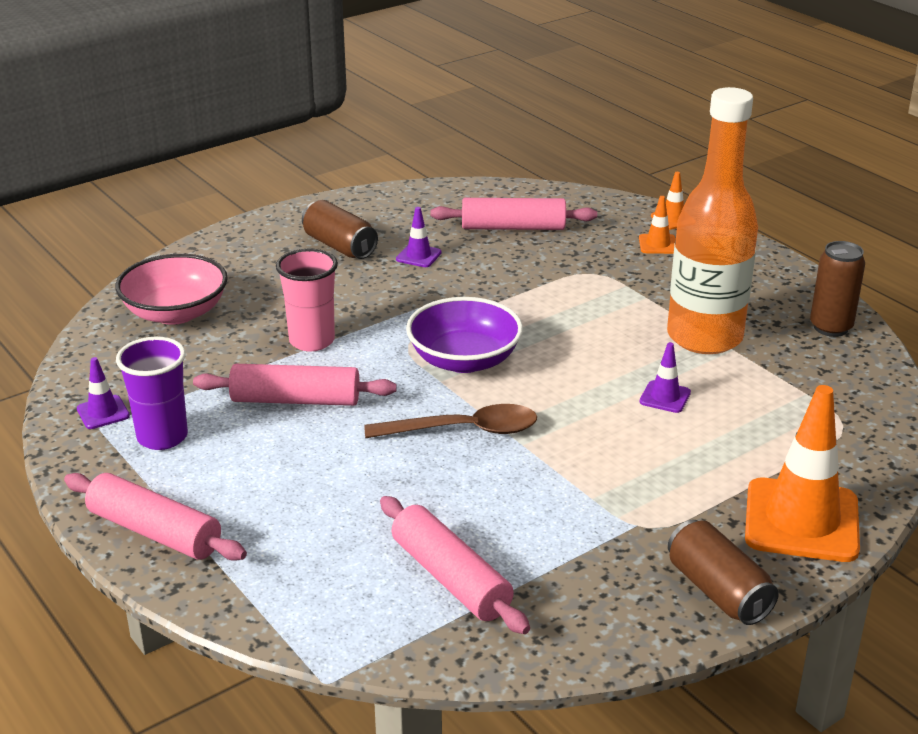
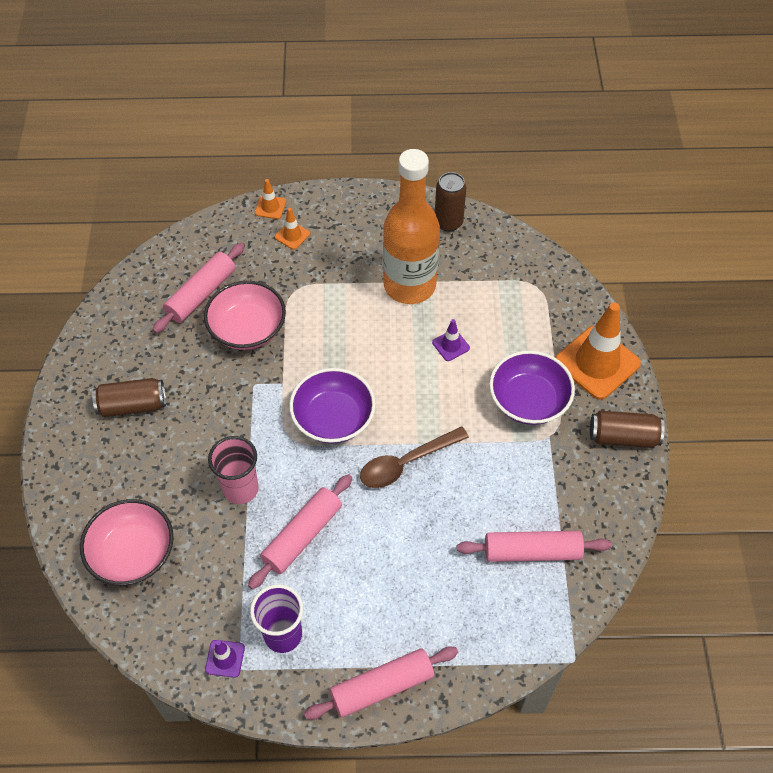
camera: 55 degrees left, 25 degrees up
brown spoon [364,404,537,438] -> brown spoon turned 150 degrees counterclockwise [360,426,469,488]
purple traffic cone [396,207,442,267] -> none
none -> pink bowl [204,281,286,350]
none -> purple bowl [489,350,575,425]

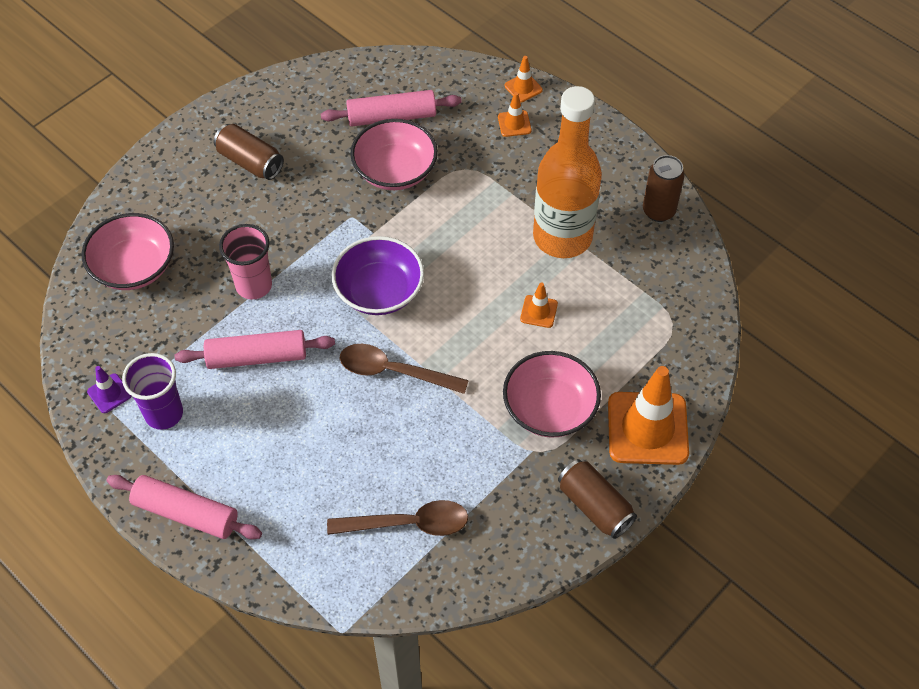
camera: 45 degrees right, 0 degrees up
purple traffic cone [432,319,470,361] -> orange traffic cone [520,282,558,328]
pink rolling pin [457,531,612,562] -> brown spoon [327,500,468,536]
purple bowl [489,350,575,425] -> pink bowl [503,351,601,438]

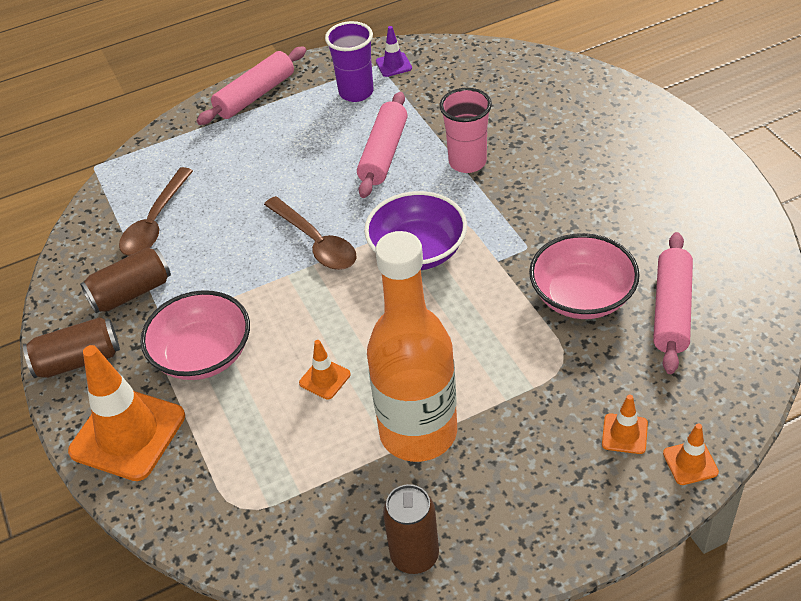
camera: 115 degrees right, 10 degrees down
pink bowl [82,213,174,290] -> none
brown can [214,124,284,180] -> brown can moved to [80,247,171,314]
brown spoon [340,344,469,394] -> brown spoon turned 105 degrees clockwise [264,196,356,270]

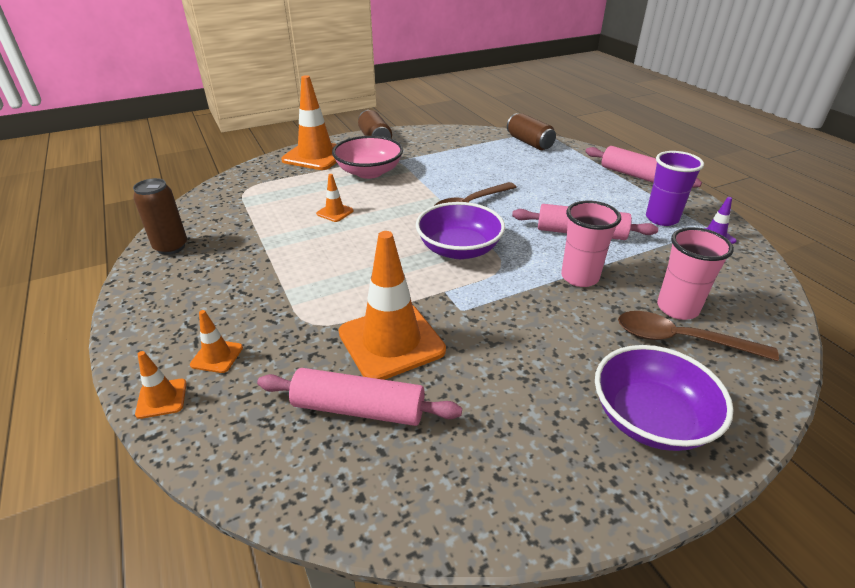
camera: 85 degrees right, 10 degrees down
brown can [80,247,171,314] -> brown can moved to [507,113,556,150]
brown spoon [119,167,193,256] -> brown spoon moved to [618,311,779,361]
orange bottle [367,231,457,462] -> none
pink bowl [529,233,640,319] -> orange traffic cone [339,231,446,380]
none -> purple bowl [595,345,734,451]
none -> pink cup [657,227,734,320]

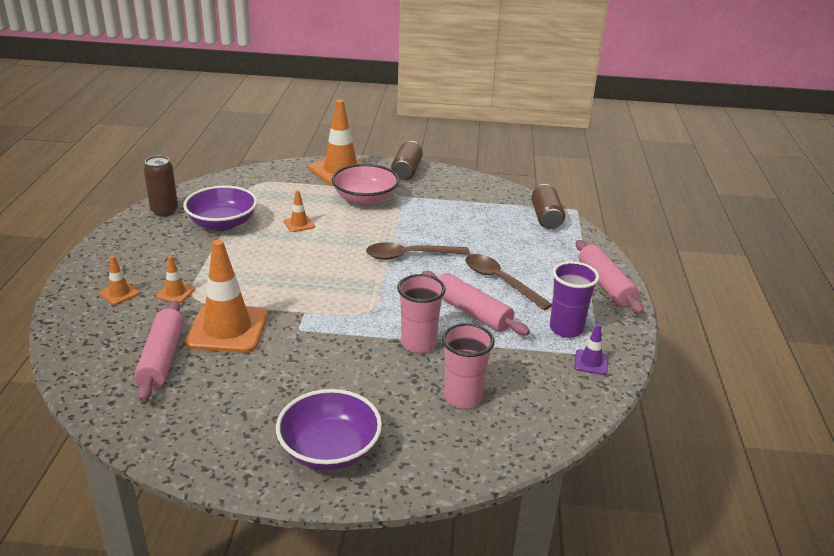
camera: 30 degrees right, 5 degrees down
orange traffic cone [135,351,187,419] -> orange traffic cone moved to [156,256,195,303]
pink rolling pin [257,368,462,426] -> pink rolling pin turned 45 degrees clockwise [134,300,184,402]
purple bowl [416,202,505,259] -> purple bowl moved to [183,185,257,231]
brown spoon [618,311,779,361] -> brown spoon moved to [465,254,552,310]

